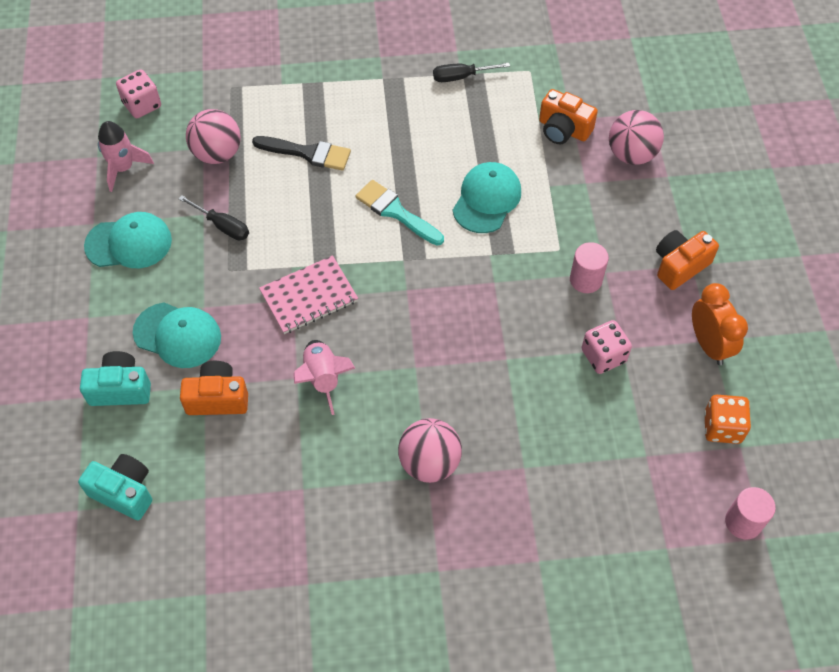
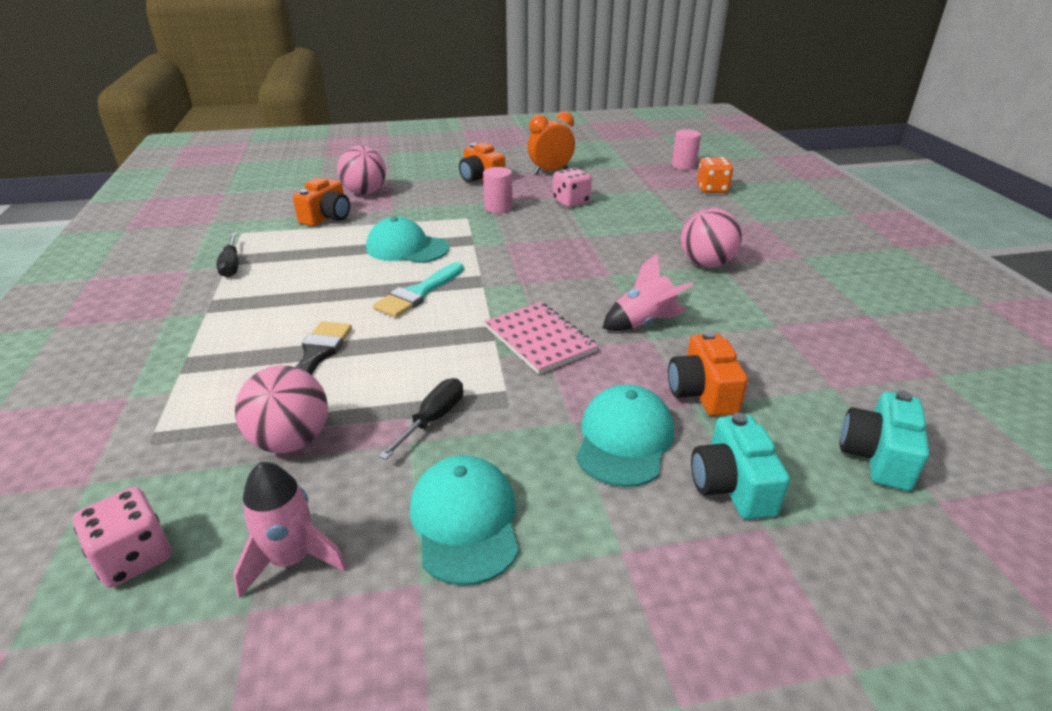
camera: 95 degrees left, 25 degrees down
orange dice [704,395,751,444] -> orange dice moved to [697,157,733,193]

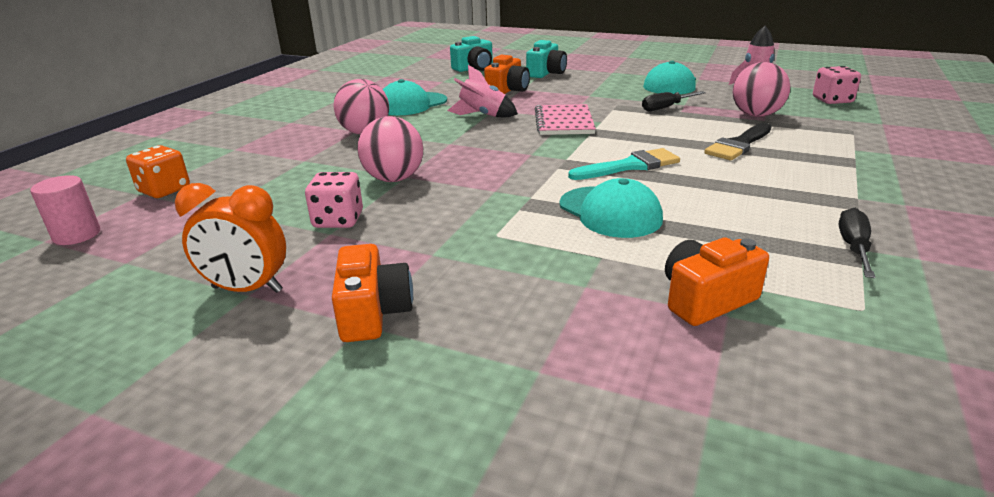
camera: 145 degrees left, 5 degrees down
pink ball [337,145,386,195] -> pink ball moved to [357,116,423,182]
pink cylinder [483,167,513,213] -> none
turquoise cap [576,385,674,487] -> turquoise cap moved to [383,79,447,115]

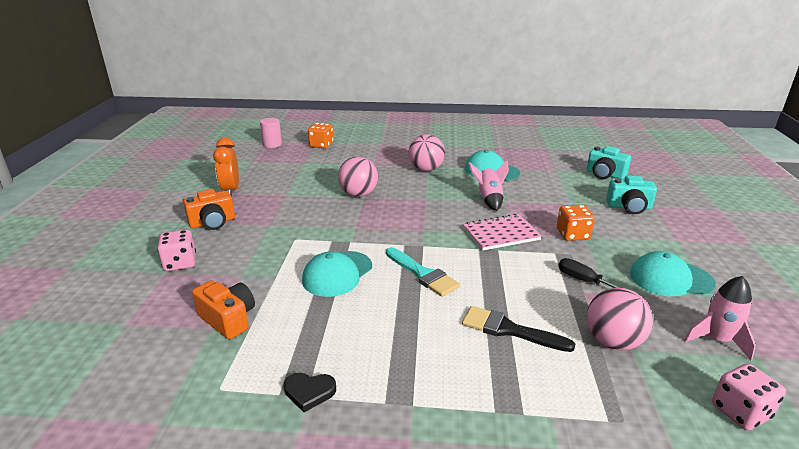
camera: 70 degrees right, 0 degrees up
pink dice [305,172,363,228] -> pink dice moved to [157,230,196,271]
orange camera [484,55,530,94] -> none
black screwdriver [839,208,875,278] -> black heart [284,373,336,412]
none -> orange dice [557,205,595,241]

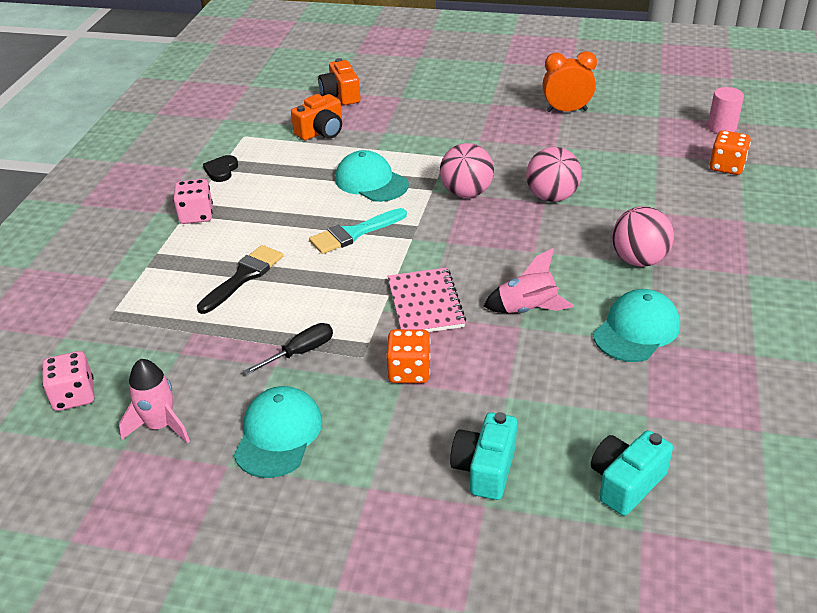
camera: 100 degrees right, 10 degrees up
pink dice [157,230,196,271] -> pink dice moved to [173,179,213,224]
orange camera [183,189,235,230] -> orange camera moved to [318,58,361,105]
pink ball [587,288,653,350] -> pink ball moved to [440,143,494,198]

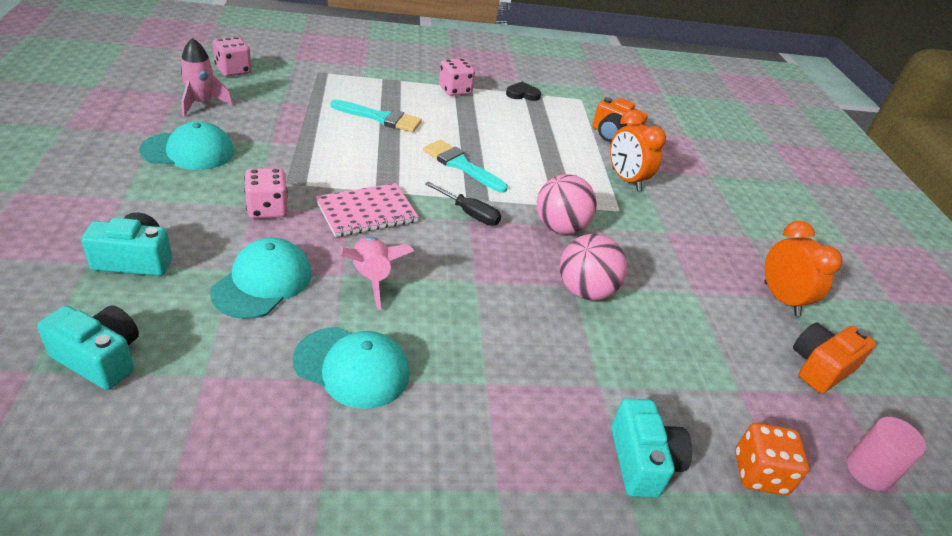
camera: 65 degrees right, 0 degrees up
black brush [197,245,283,314] -> turquoise brush [330,100,422,132]
black screwdriver [244,323,333,375] -> black screwdriver moved to [425,181,501,226]
orange camera [318,58,361,105] -> orange camera moved to [793,322,876,393]
turquoise cap [335,150,409,202] -> turquoise cap moved to [210,238,312,319]
orange dice [386,329,431,383] -> pink dice [244,168,288,218]
pink ball [612,206,674,267] -> none
none -> orange clock [610,110,666,191]
none -> turquoise camera [611,398,692,498]

